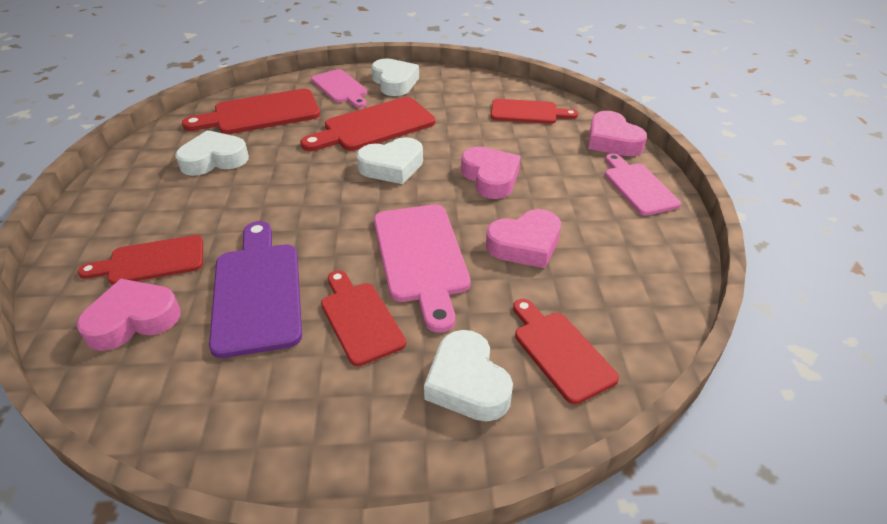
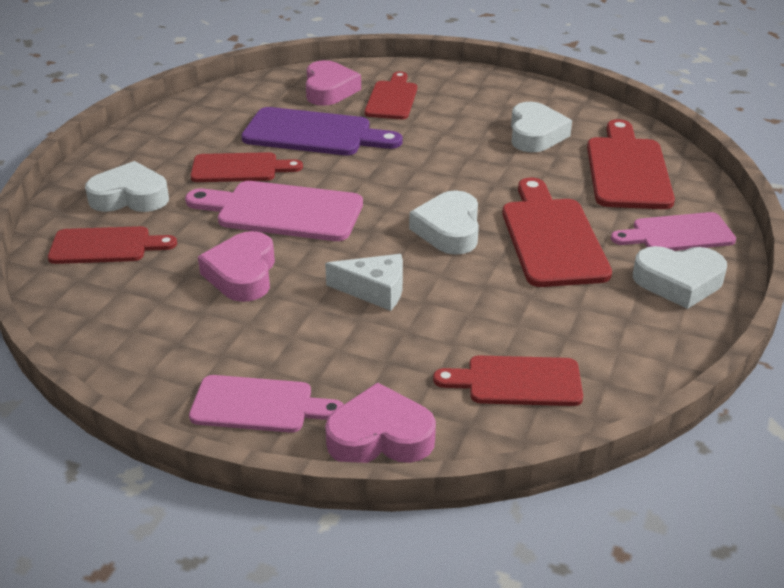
camera: 115 degrees right, 5 degrees down
pink heart [461,147,521,199] -> white cheese [325,254,403,311]
red cutting board [491,99,578,124] -> red cutting board turned 60 degrees clockwise [433,356,583,406]

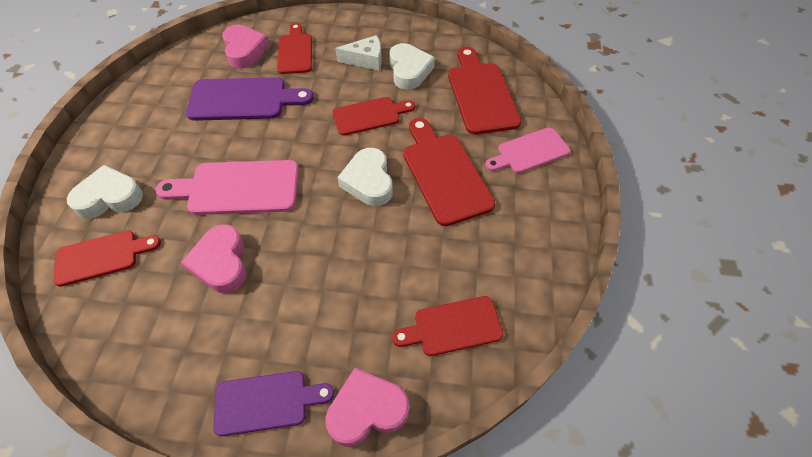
camera: 15 degrees left, 20 degrees up
pink cutting board [189,375,344,433] -> purple cutting board [213,371,334,436]
red cutting board [191,152,303,182] -> red cutting board moved to [332,97,415,136]
white cheese [325,254,403,311] -> white cheese moved to [335,35,382,71]
white heart [633,246,727,309] -> none

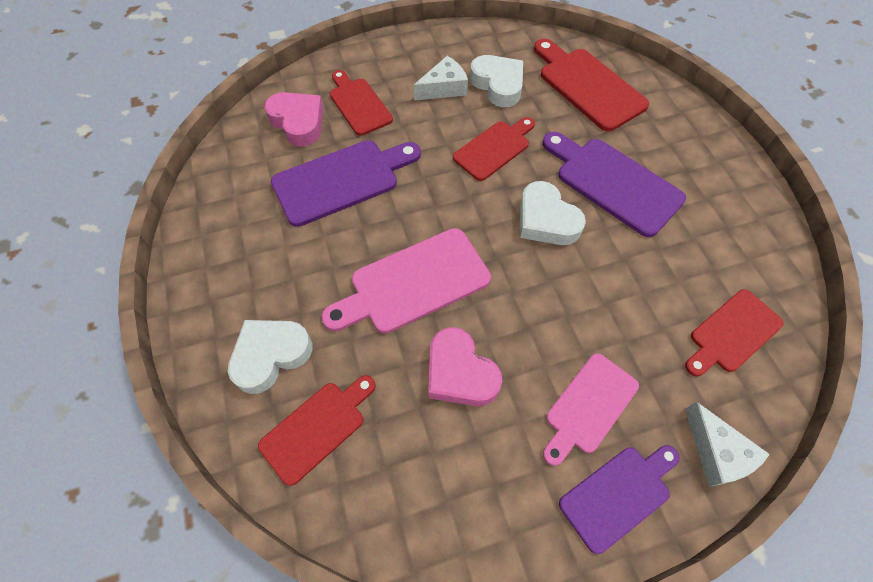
camera: 25 degrees left, 5 degrees up
pink heart [325,368,409,447] -> white cheese [685,402,770,487]
red cutting board [403,118,495,226] -> purple cutting board [542,132,686,237]
pink cutting board [485,127,570,173] -> pink cutting board moved to [543,353,639,466]

